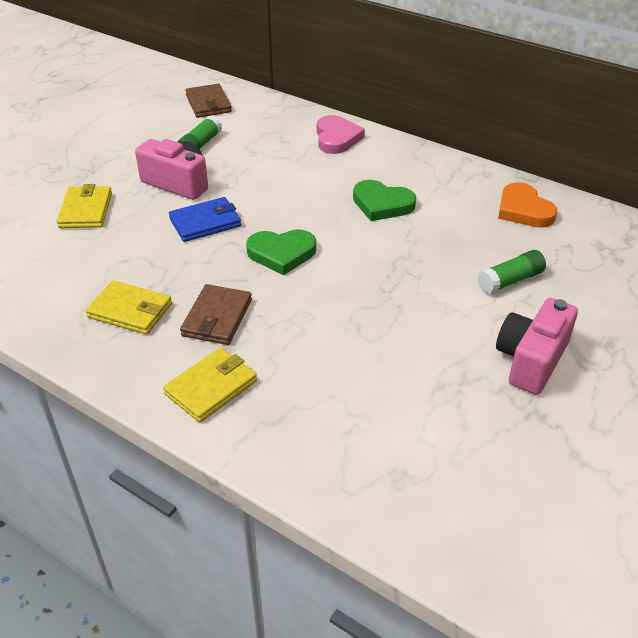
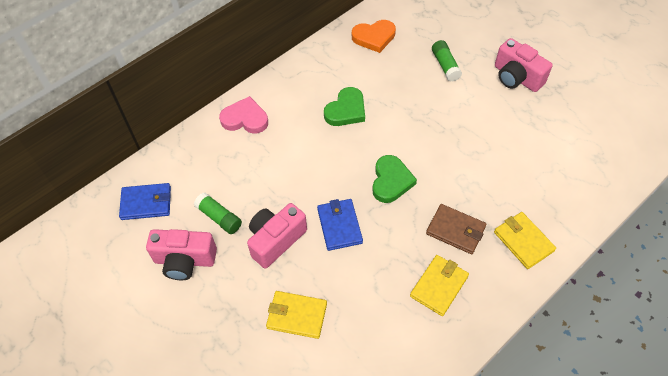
camera: 75 degrees left, 15 degrees up
brown wallet [185,84,232,118] -> blue wallet [119,183,171,220]
none -> pink camera [146,229,217,280]

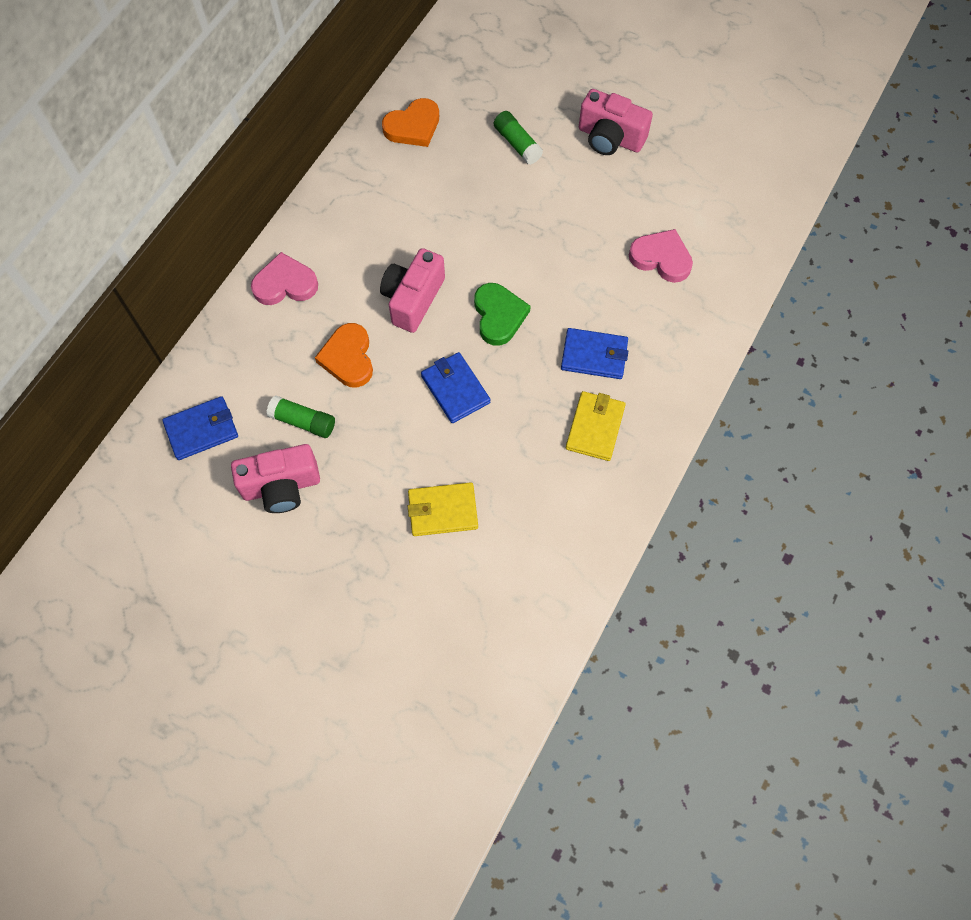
camera: 20 degrees left, 10 degrees up
pink camera [247,203,307,269] -> pink camera moved to [380,248,445,333]
green heart [324,87,365,126] -> none
brown wallet [426,204,486,254] -> blue wallet [561,328,628,379]
yellow wallet [494,212,556,269] -> none
none -> orange heart [315,323,373,388]
none -> pink heart [629,229,693,283]

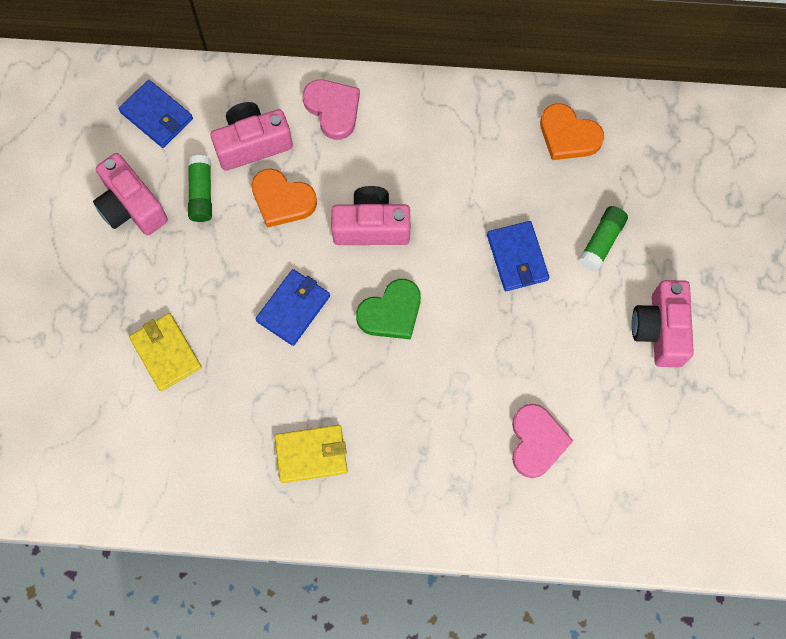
camera: 65 degrees right, 5 degrees up
orange heart [315,323,373,388] -> orange heart turned 120 degrees counterclockwise [252,169,317,228]
blue wallet [561,328,628,379] -> blue wallet moved to [487,221,549,291]
none -> pink camera [211,102,293,171]

